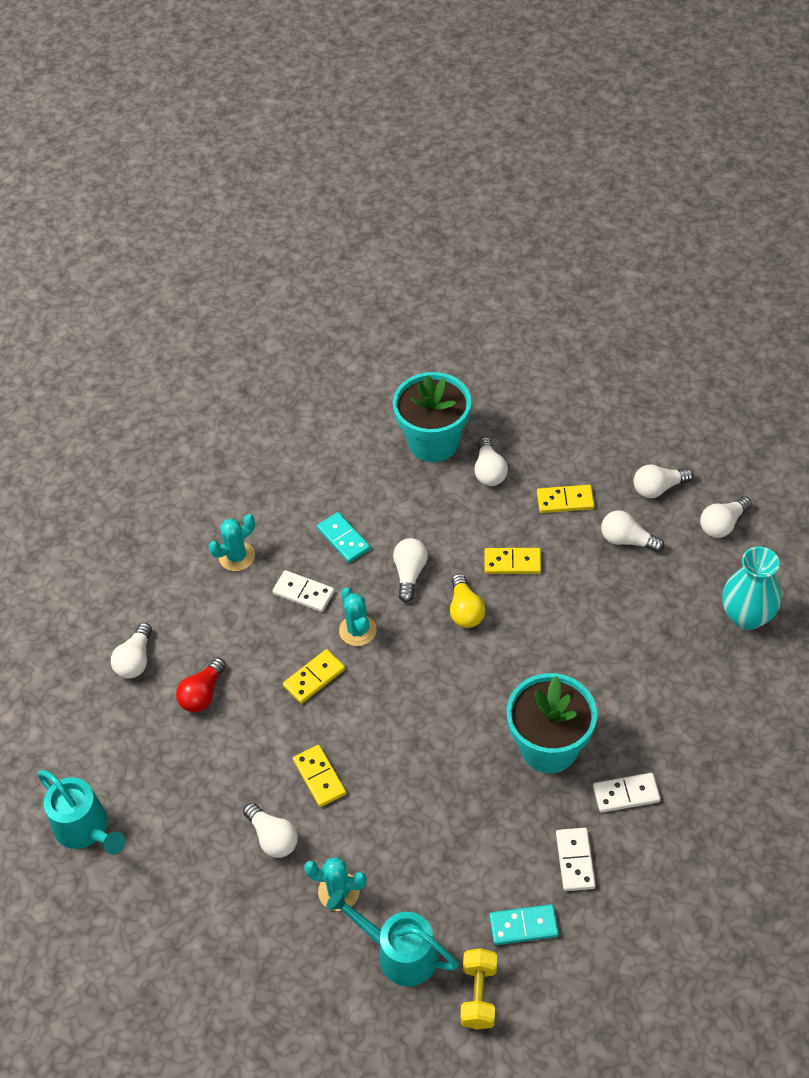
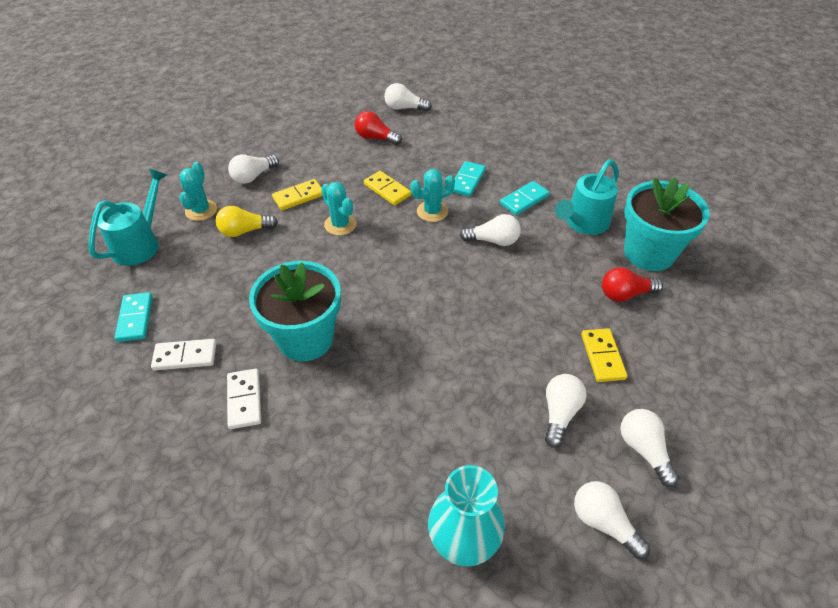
camera: 85 degrees right, 5 degrees down
turquoise watering can [37,770,126,855] -> turquoise watering can moved to [555,160,619,235]
turquoise cactus [209,514,255,571] -> turquoise cactus moved to [321,182,357,235]
white domino [272,570,334,612] -> turquoise domino [453,161,486,197]
yellow light bulb [450,574,485,628] -> yellow light bulb moved to [216,206,278,237]
yellow dumbbell [460,948,497,1030] -> none
white light bulb [474,437,508,486] -> red light bulb [602,267,663,302]
yellow domino [484,548,541,574] -> none

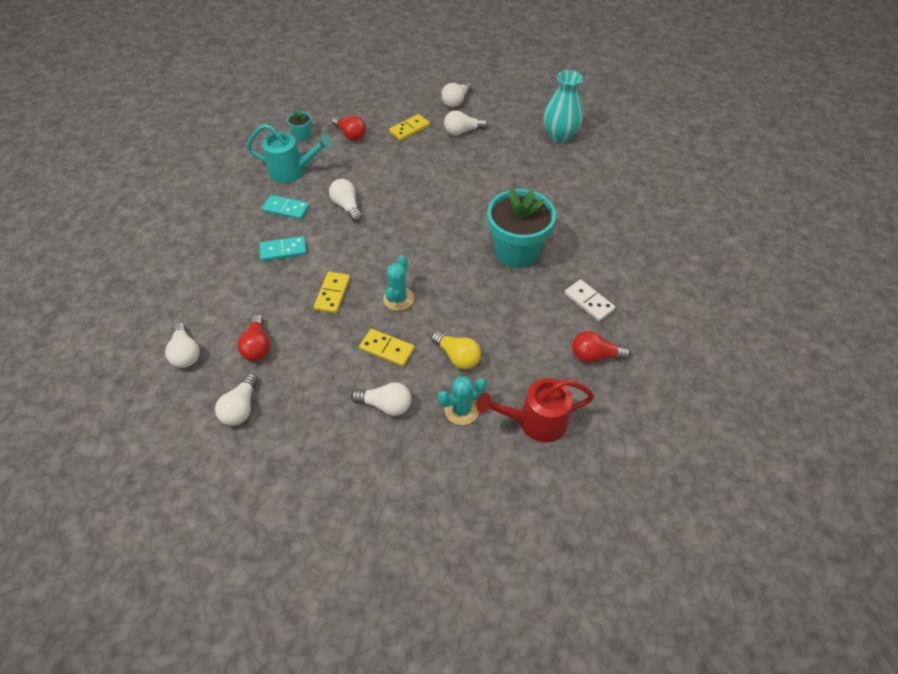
camera: 125 degrees left, 5 degrees up
turquoise watering can [88,169,167,266] -> red watering can [476,378,594,442]
turquoise domino [115,292,153,342] -> red light bulb [572,331,631,362]
white domino [227,369,261,429] -> none
turquoise cactus [410,169,455,222] -> none
white light bulb [574,481,650,559] -> white light bulb moved to [215,373,258,426]
turquoise flower pot [624,177,710,271] -> turquoise flower pot [287,110,312,141], size x0.43

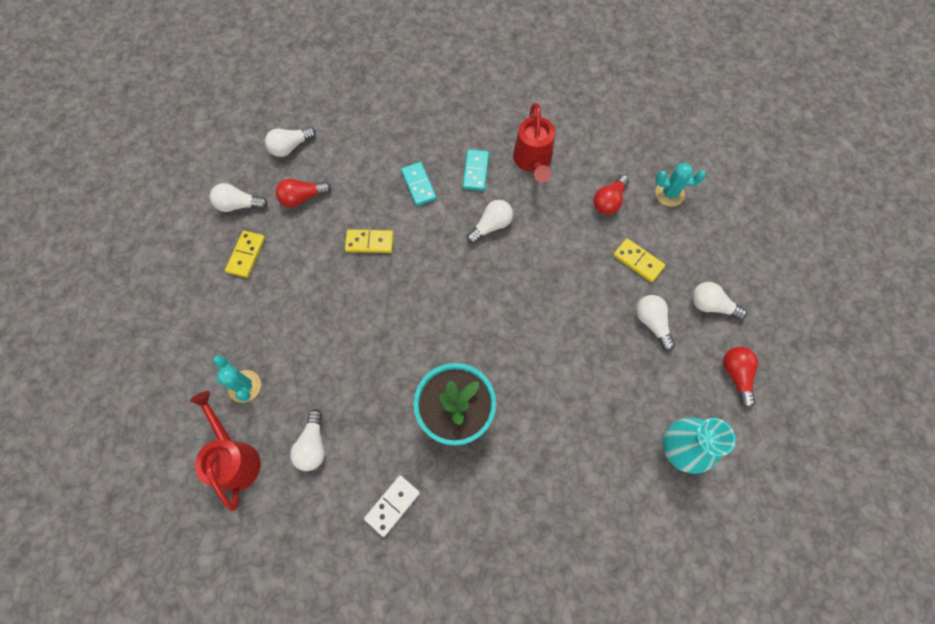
camera: 80 degrees right, 15 degrees up
turquoise watering can [247,124,332,183] -> red watering can [513,103,555,183]
turquoise flower pot [287,110,312,141] -> none
white light bulb [351,382,411,416] -> white light bulb moved to [290,409,325,471]
yellow domino [359,329,414,366] -> yellow domino moved to [225,230,265,278]
turquoise cactus [383,255,414,311] -> turquoise cactus moved to [655,163,706,207]
yellow light bulb [431,331,481,369] -> none
red light bulb [572,331,631,362] -> red light bulb moved to [723,347,758,408]

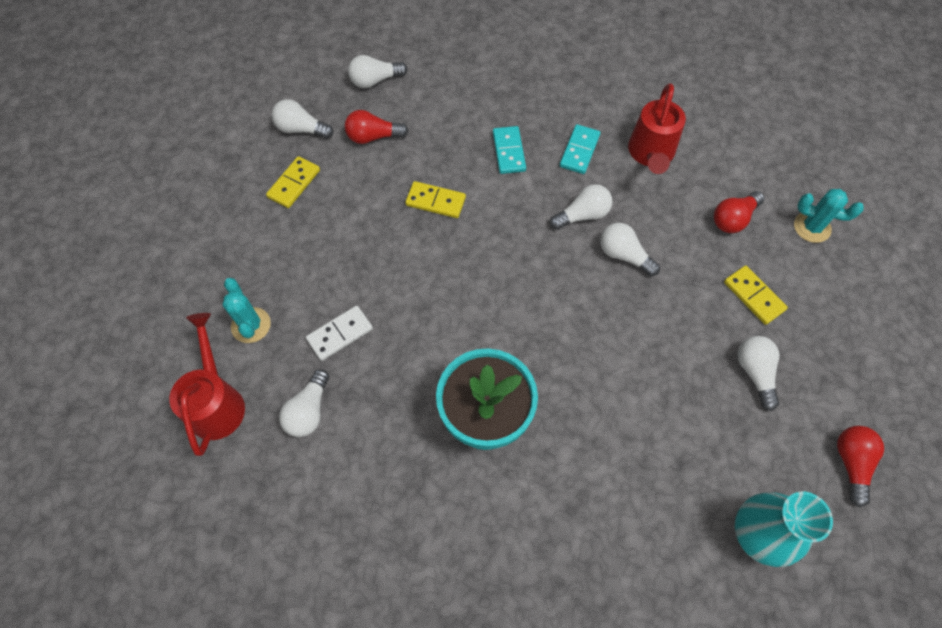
camera: 15 degrees right, 5 degrees down
white domino [364,475,420,537] -> white domino moved to [306,306,373,361]
white light bulb [692,282,747,320] -> white light bulb moved to [600,223,660,276]

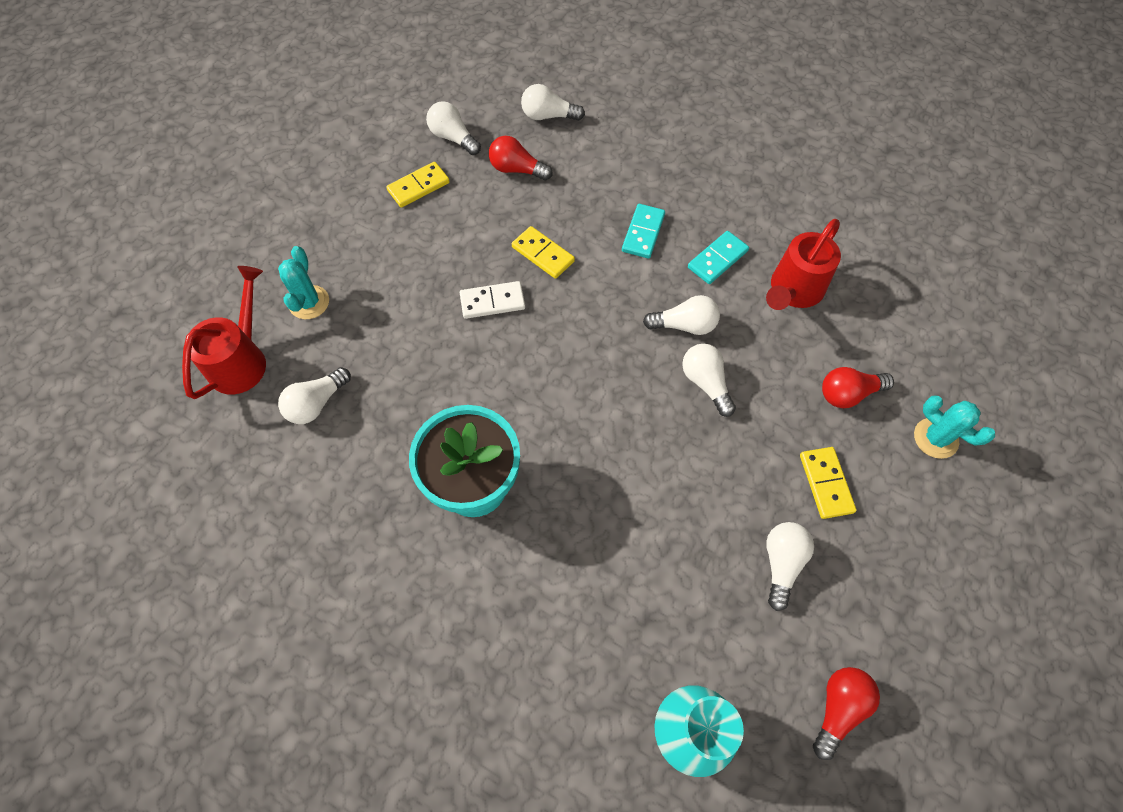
camera: 25 degrees right, 0 degrees up
white domino [306,306,373,361] -> white domino moved to [460,281,525,319]

